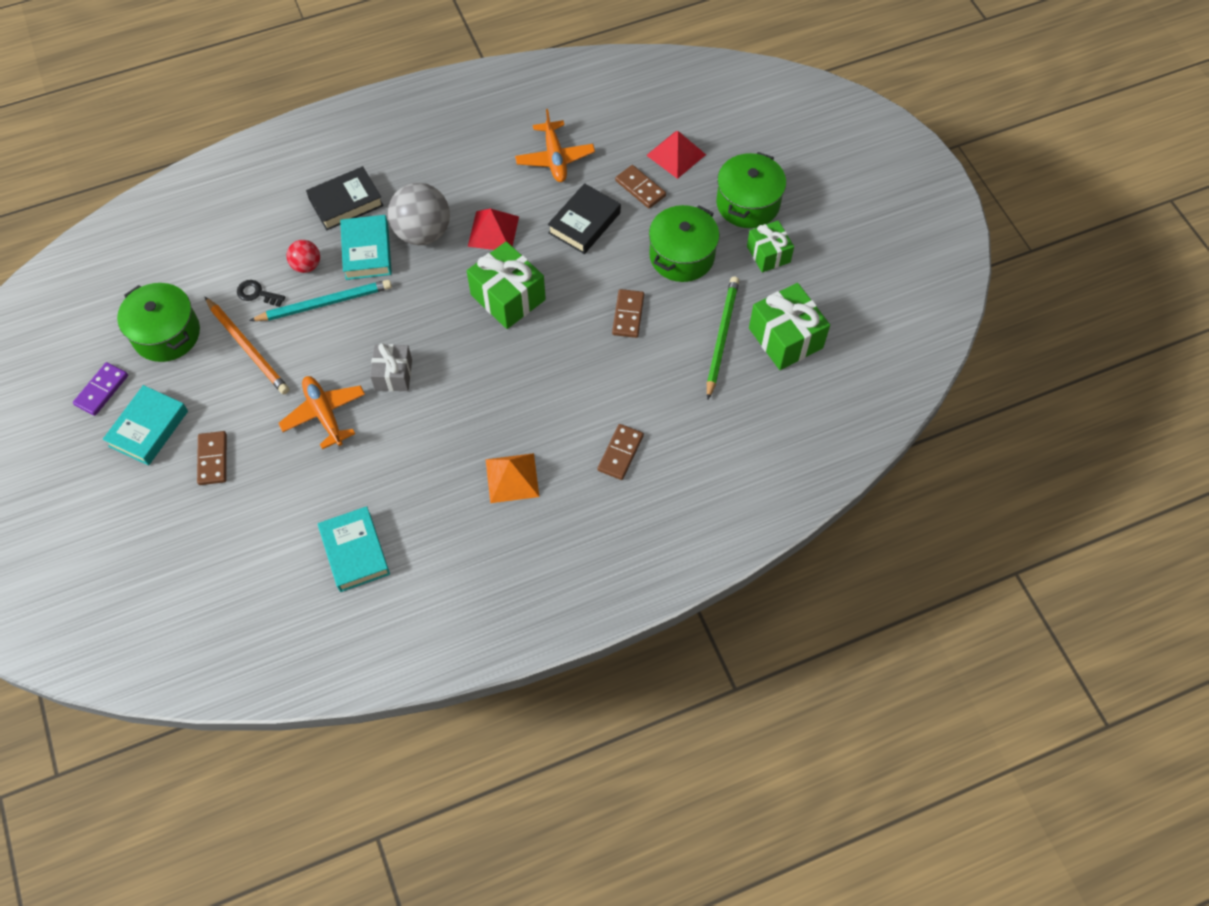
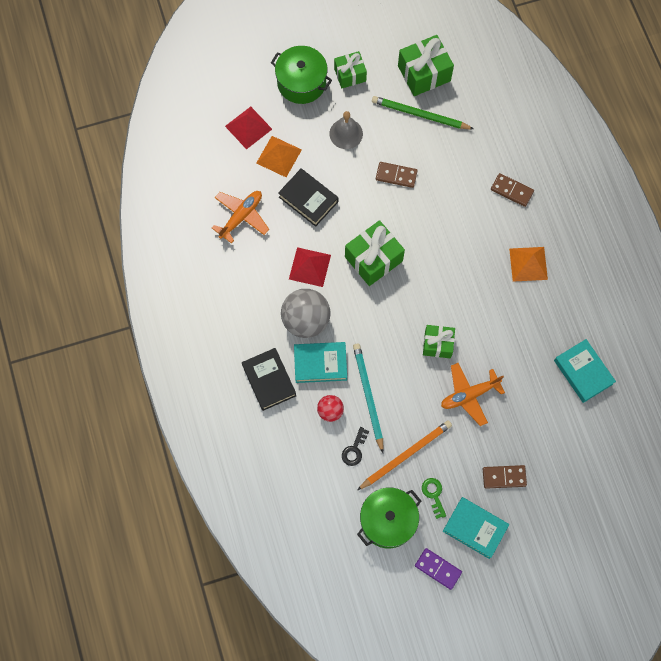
camera: 85 degrees left, 10 degrees up
turquoise book [318,506,390,592] -> turquoise book turned 75 degrees clockwise [554,339,616,403]
grey gift [370,343,412,391] -> green gift [423,325,455,358]
orange plane [515,109,595,182] -> orange plane turned 45 degrees counterclockwise [212,191,269,243]
brown domino [615,165,666,208] -> orange pyramid [256,136,302,177]
green pot [649,205,719,282] -> grey bell [329,111,363,149]
none -> green key [422,478,446,519]

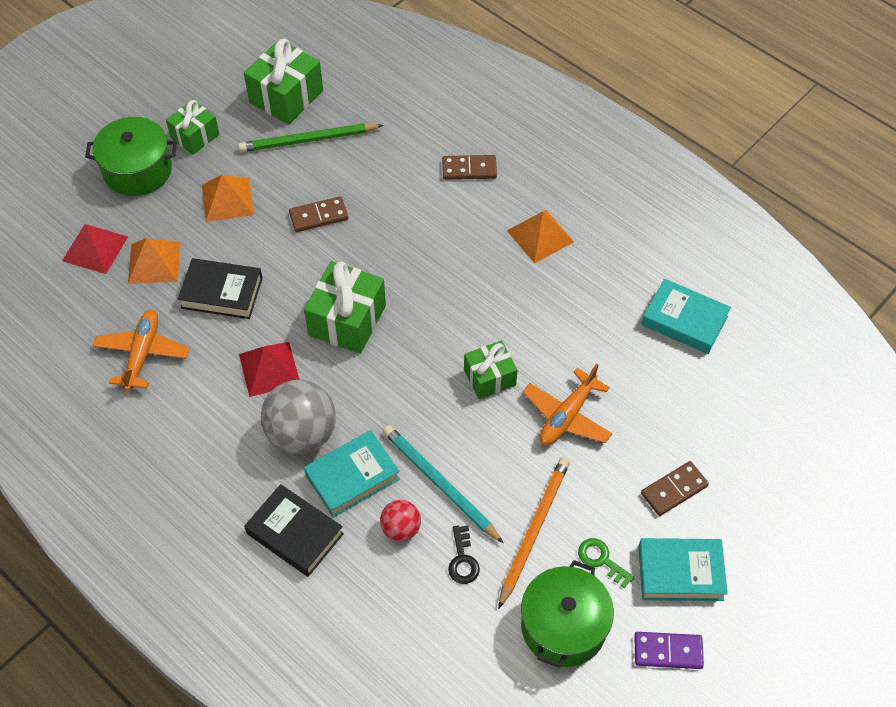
camera: 30 degrees left, 15 degrees down
grey bell [329,111,363,149] -> orange pyramid [202,174,254,222]

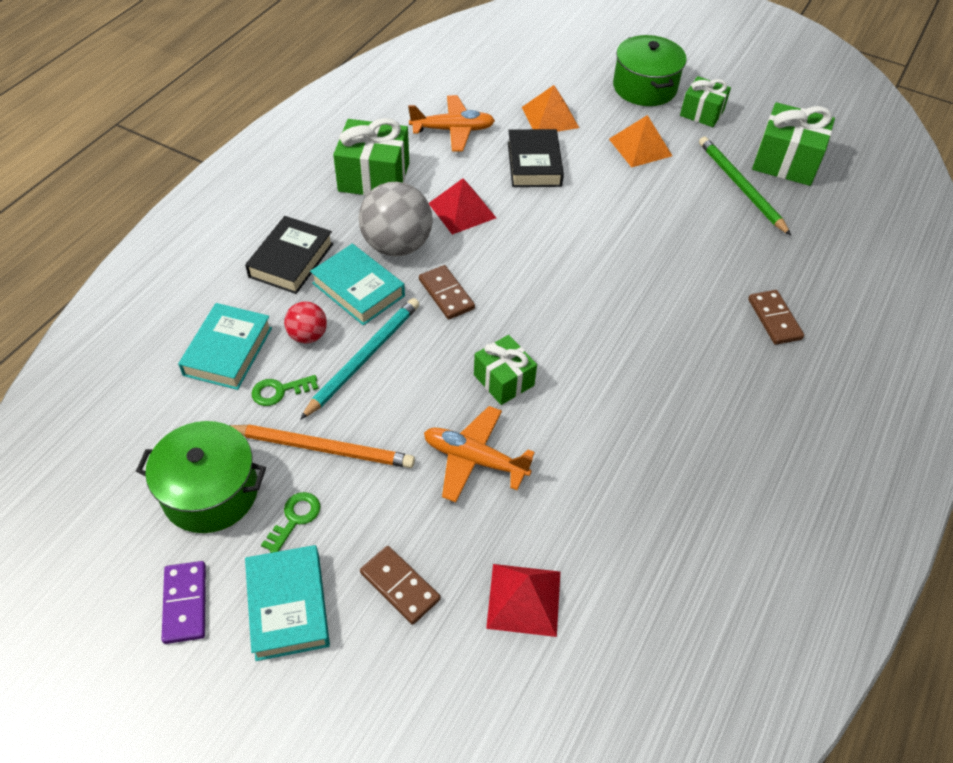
camera: 75 degrees right, 5 degrees down
red pyramid [62,224,128,274] -> red pyramid moved to [486,564,560,637]
brown domino [289,196,348,232] -> brown domino moved to [419,265,475,319]
green gift [304,261,386,354] -> green gift moved to [333,118,409,196]
black key [448,525,480,584] -> green key [252,375,318,406]
orange pyramid [507,210,574,264] -> none
turquoise book [642,279,731,354] -> turquoise book moved to [178,303,272,390]

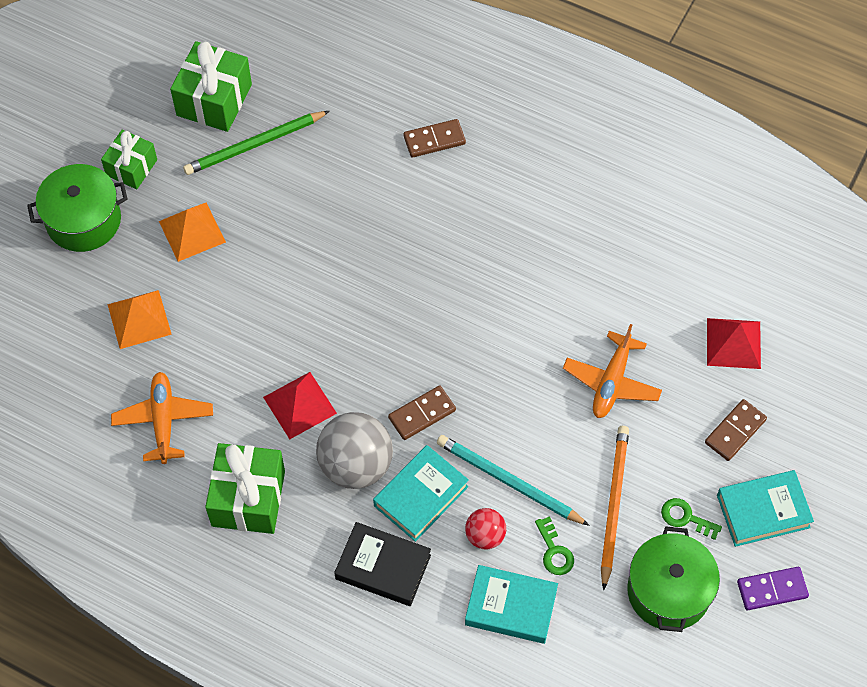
camera: 90 degrees left, 10 degrees up
green gift [474,335,537,405] -> none
black book [508,129,564,187] -> none

